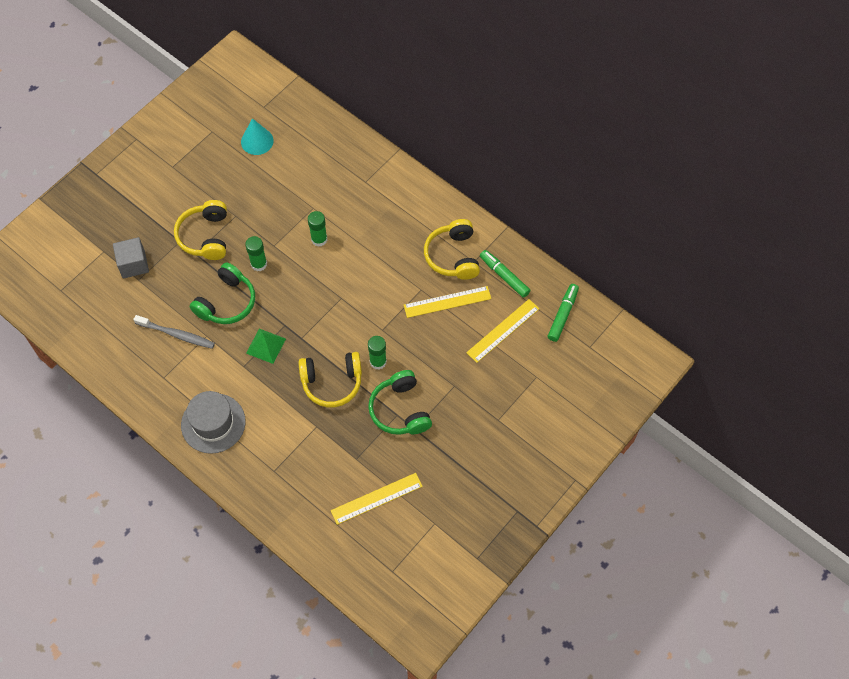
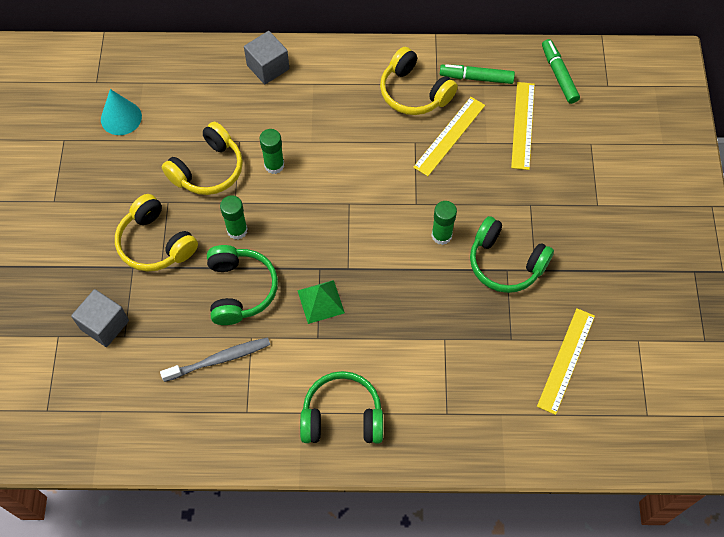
camera: 40 degrees left, 0 degrees up
grey hat [181,391,246,454] -> green headphones [300,371,383,443]
yellow headphones [298,352,362,407] -> yellow headphones moved to [162,122,243,195]
none -> grey cube [244,31,289,84]

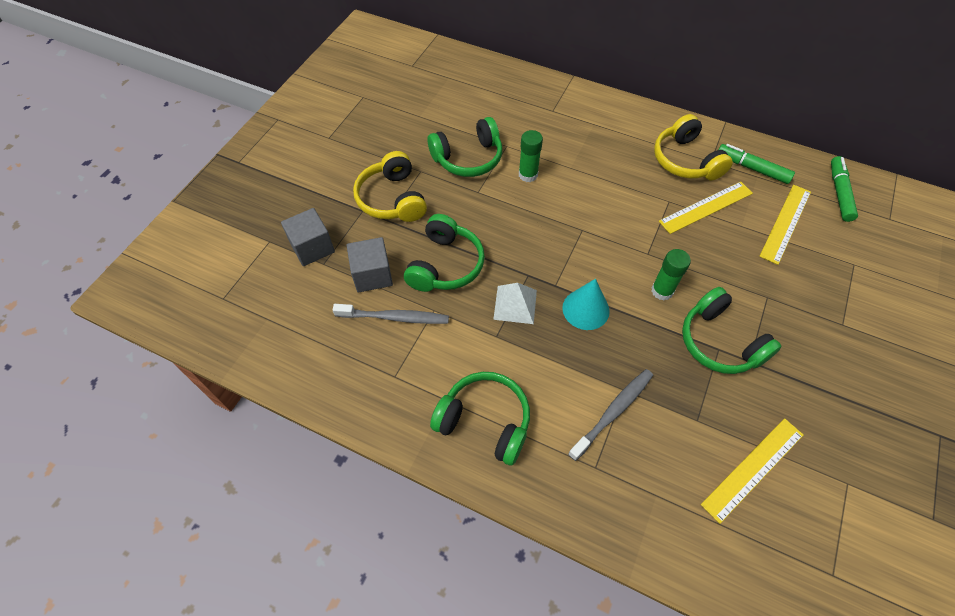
camera: 25 degrees right, 5 degrees down
turquoise cone [101,89,142,135] -> turquoise cone moved to [562,279,610,330]
yellow headphones [162,122,243,195] -> green headphones [428,117,502,177]
green glue stick [220,195,248,240] -> none
grey cube [244,31,289,84] -> grey cube moved to [346,237,393,293]
green pyramid [297,280,345,324] -> white pyramid [493,283,537,324]
none -> grey toothbrush [568,369,653,461]

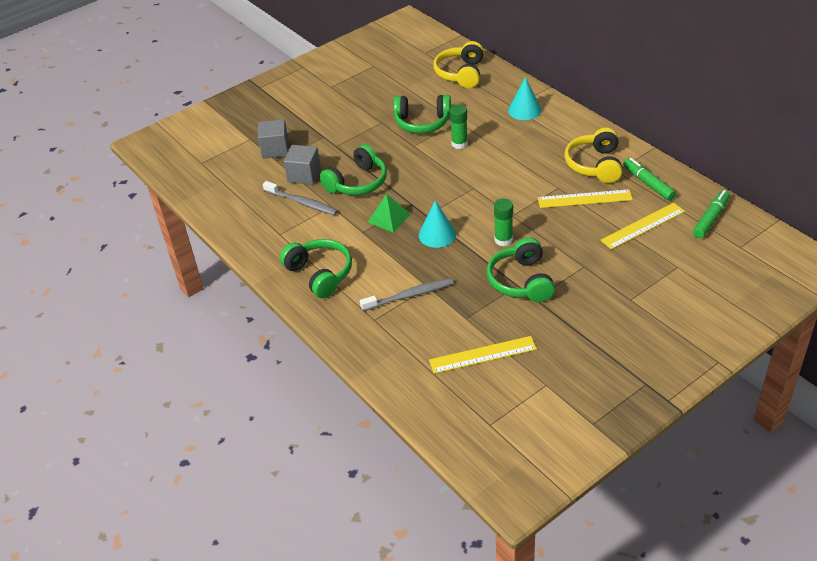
camera: 30 degrees right, 15 degrees down
yellow headphones [353,151,427,222] -> yellow headphones moved to [433,41,484,88]
white pyramid [493,283,537,324] -> green pyramid [368,194,411,233]
none -> turquoise cone [508,77,541,120]

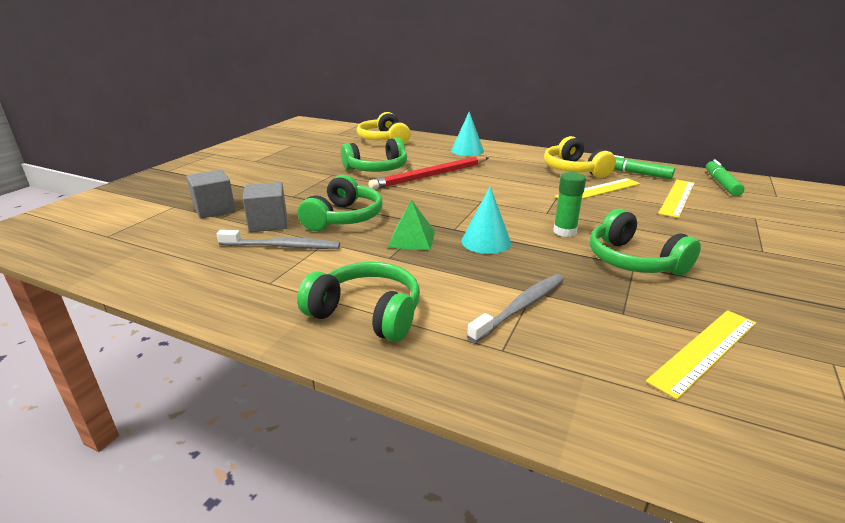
camera: 30 degrees left, 15 degrees down
green glue stick [450,105,468,149] -> red pencil [368,157,489,190]

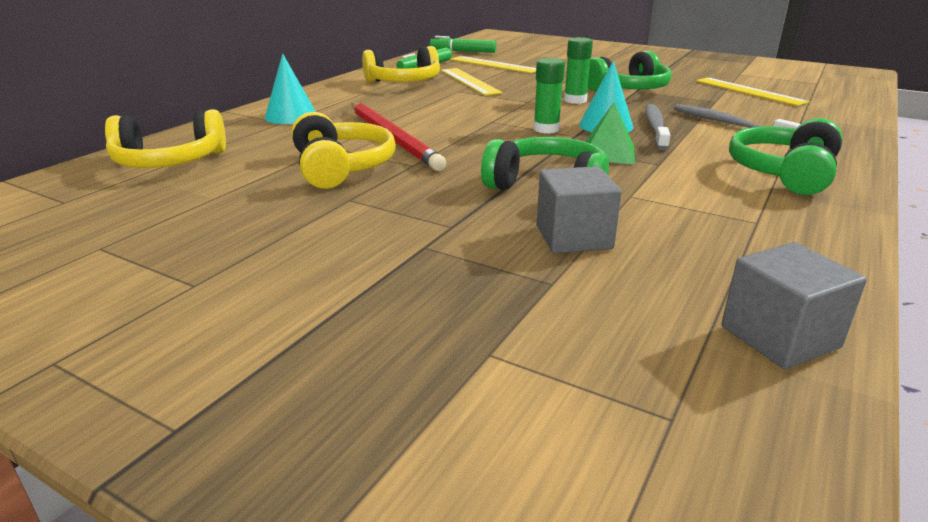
camera: 85 degrees left, 0 degrees up
grey cube [186,170,236,219] -> grey cube moved to [721,242,867,370]
grey toothbrush [217,230,340,249] -> grey toothbrush moved to [645,104,670,150]
green headphones [341,138,407,172] -> yellow headphones [292,112,396,188]
none -> green glue stick [534,58,565,134]

